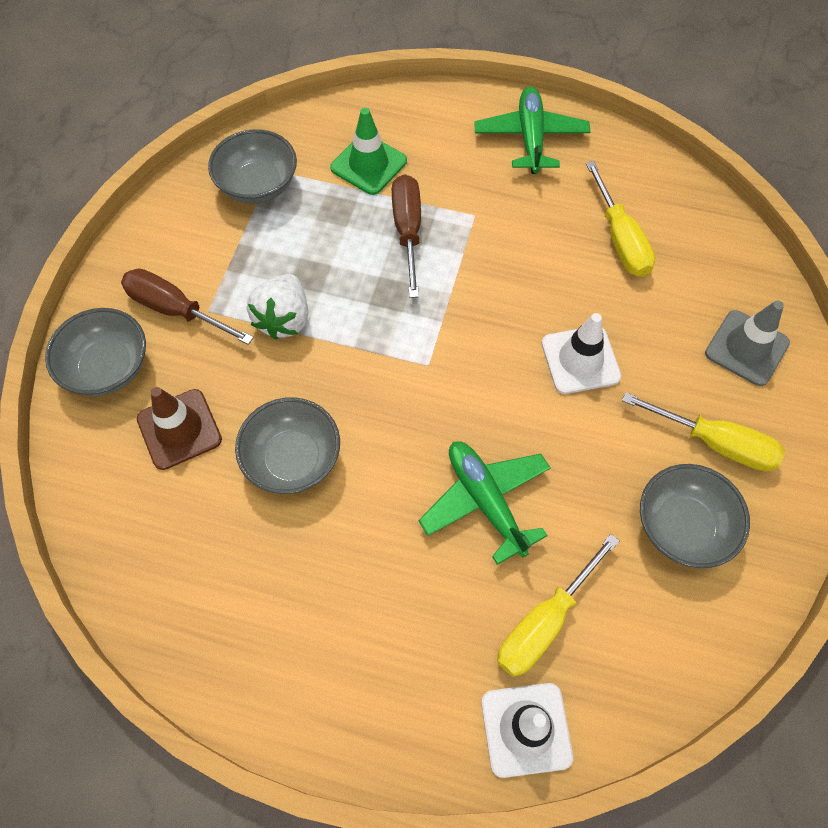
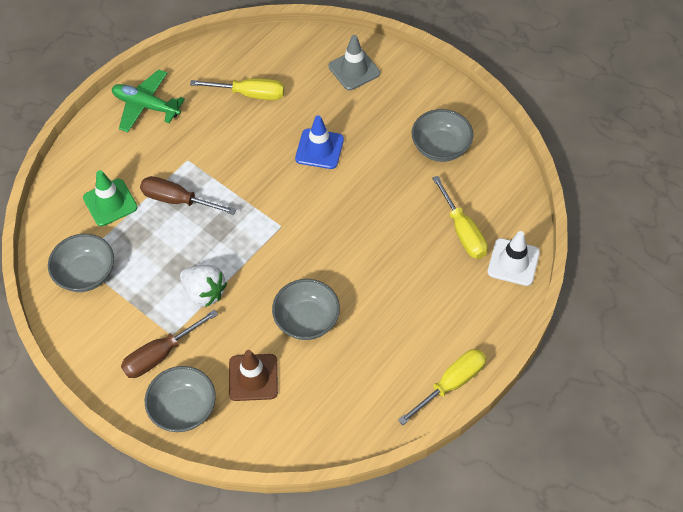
camera: 65 degrees left, 5 degrees down
green plane [419,441,551,565] -> none
white traffic cone [542,313,621,394] -> blue traffic cone [295,115,344,169]
yellow screwdriver [622,392,785,471] -> yellow screwdriver moved to [398,349,486,425]

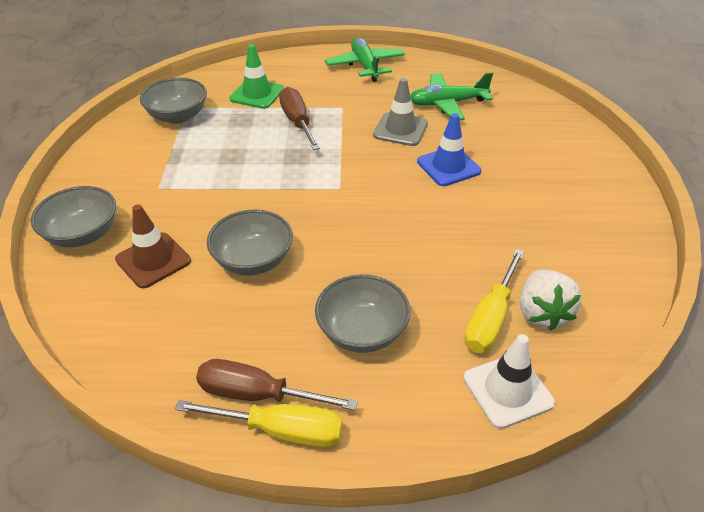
camera: 50 degrees right, 15 degrees down
brown screwdriver [121,310,218,378] -> brown screwdriver moved to [196,359,358,410]
white strawberry [180,265,227,307] -> white strawberry moved to [520,270,581,331]
yellow screwdriver [190,78,285,100] -> green plane [410,72,493,120]
grey traffic cone [328,35,380,90] -> grey traffic cone moved to [373,78,428,146]
grey bowl [412,109,473,162] -> grey bowl moved to [315,274,410,353]

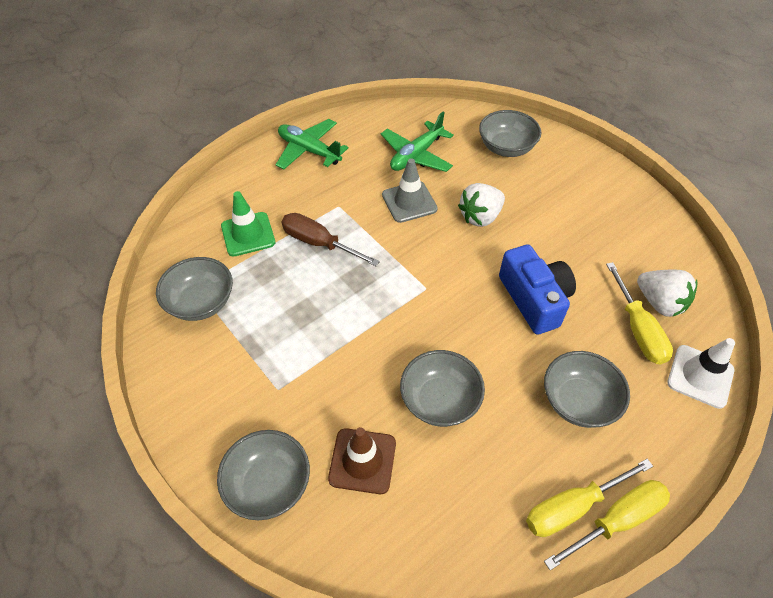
camera: 40 degrees left, 10 degrees up
brown screwdriver [196,359,358,410] -> yellow screwdriver [526,459,653,537]
blue traffic cone [417,113,481,186] -> white strawberry [458,183,505,227]
none -> grey bowl [479,110,541,157]
none -> blue camera [499,245,576,335]

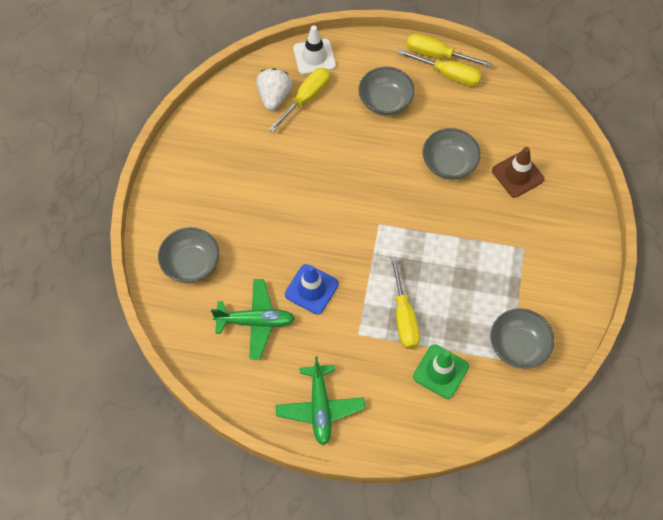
camera: 130 degrees left, 10 degrees up
grey bowl [217,430,310,520] -> none
brown screwdriver [282,213,380,266] -> yellow screwdriver [390,257,420,349]
grey traffic cone [382,159,438,223] -> blue traffic cone [285,264,339,314]
white strawberry [458,183,505,227] -> none
blue camera [499,245,576,335] -> none

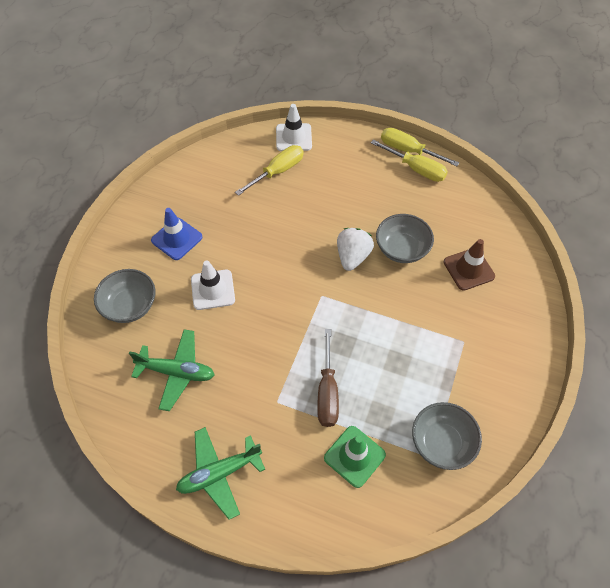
camera: 10 degrees right, 5 degrees down
white strawberry [256,68,292,111] -> white strawberry moved to [337,228,374,271]
green plane [275,357,365,445] -> green plane turned 60 degrees clockwise [176,427,265,520]
blue traffic cone [285,264,339,314] -> blue traffic cone moved to [151,208,203,260]
grey bowl [358,67,415,115] -> none
yellow screwdriver [390,257,420,349] -> brown screwdriver [317,329,339,427]
none -> white traffic cone [191,260,235,310]

